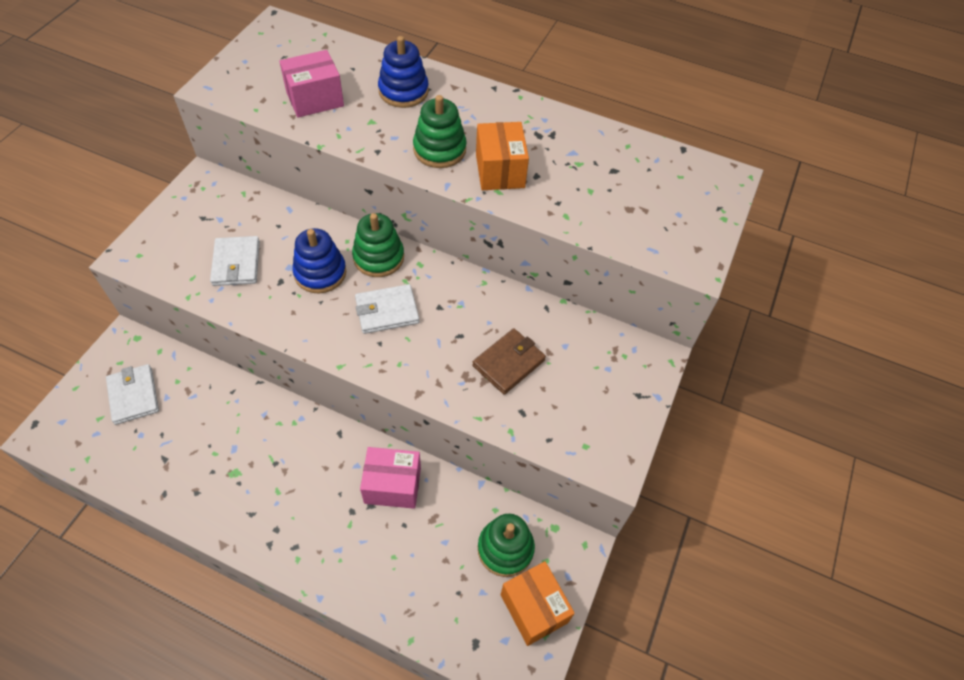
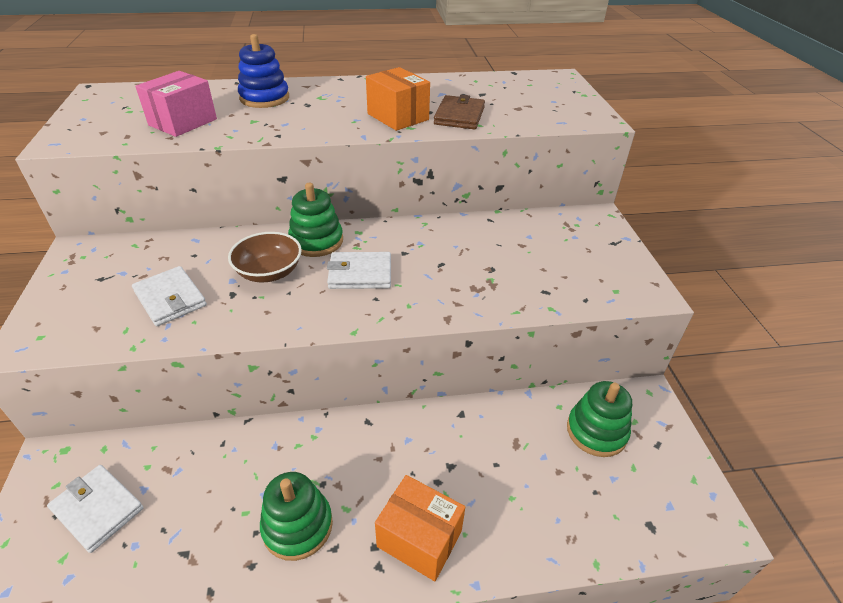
camera: 30 degrees left, 15 degrees down
blue stacking toy [292,228,346,293] -> brown bowl [228,232,302,283]
white wallet [355,284,419,334] -> white wallet turned 45 degrees clockwise [327,252,391,289]
pink box [360,447,421,509] -> none
green stacking toy [413,95,467,168] -> green stacking toy moved to [260,472,333,561]
brown wallet [472,328,546,395] -> brown wallet moved to [434,95,485,129]
orange box [501,561,575,646] -> orange box moved to [375,475,465,581]

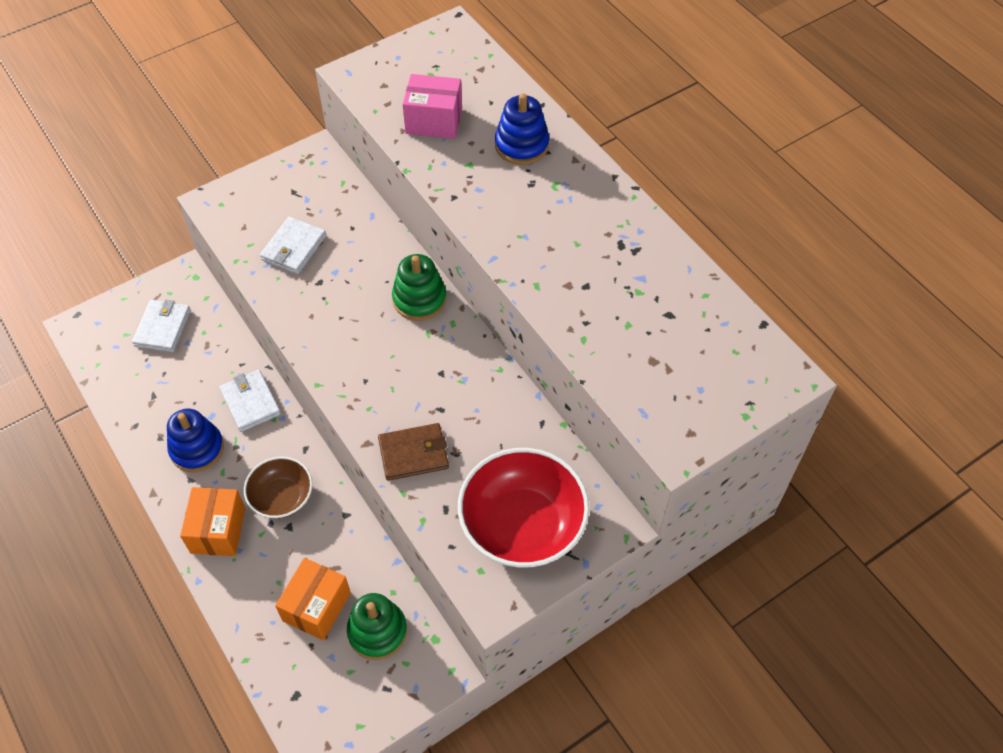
camera: 65 degrees right, 15 degrees up
brown bowl [228,232,302,283] -> brown bowl moved to [244,457,313,519]
green stacking toy [260,472,333,561] -> blue stacking toy [167,409,224,472]
white wallet [327,252,391,289] -> white wallet moved to [219,370,281,432]
orange box [366,67,430,131] -> orange box moved to [275,558,351,640]
brown wallet [434,95,485,129] -> brown wallet moved to [378,423,449,481]
none -> red bowl [458,448,589,568]

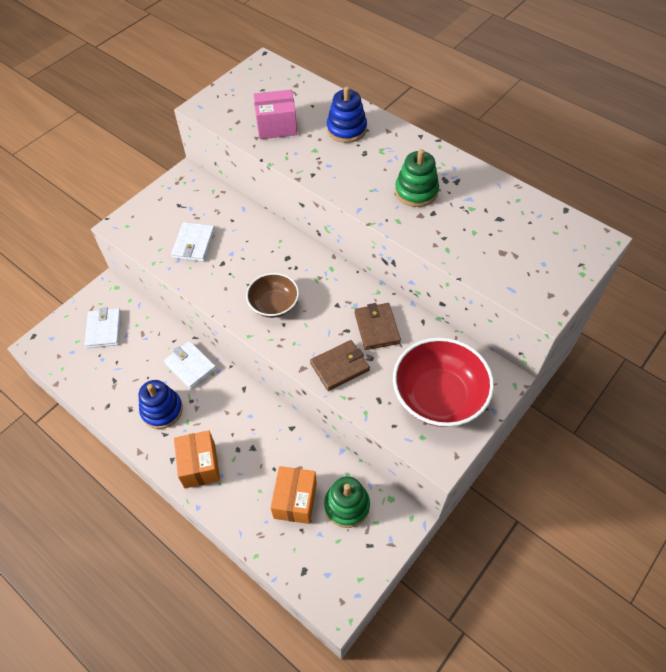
camera: 15 degrees left, 0 degrees up
brown bowl [244,457,313,519] -> brown bowl moved to [246,273,299,318]
green stacking toy [392,254,447,321] -> green stacking toy moved to [395,149,439,207]
none -> brown wallet [355,303,401,350]

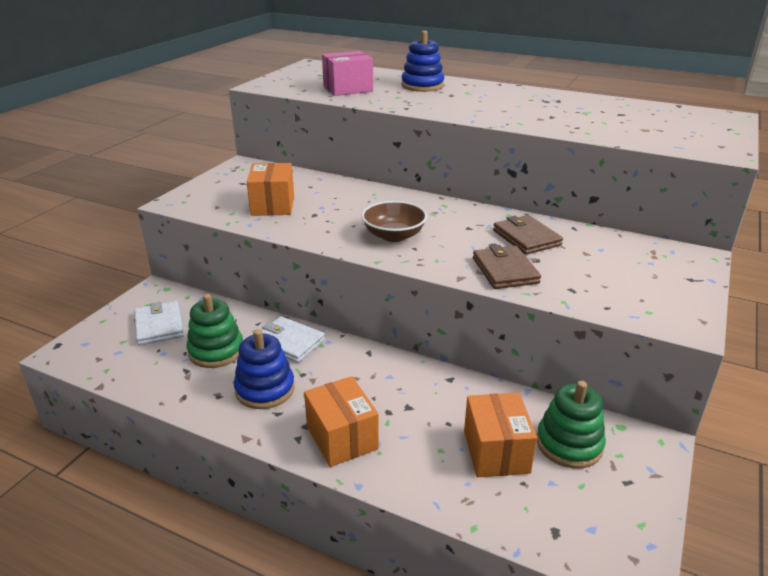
camera: 15 degrees left, 25 degrees down
white wallet [171,222,215,262] -> orange box [247,163,294,216]
brown wallet [310,340,370,391] -> brown wallet turned 60 degrees counterclockwise [473,245,541,289]
red bowl [393,338,494,427] -> none
green stacking toy [395,149,439,207] -> green stacking toy moved to [187,294,243,368]

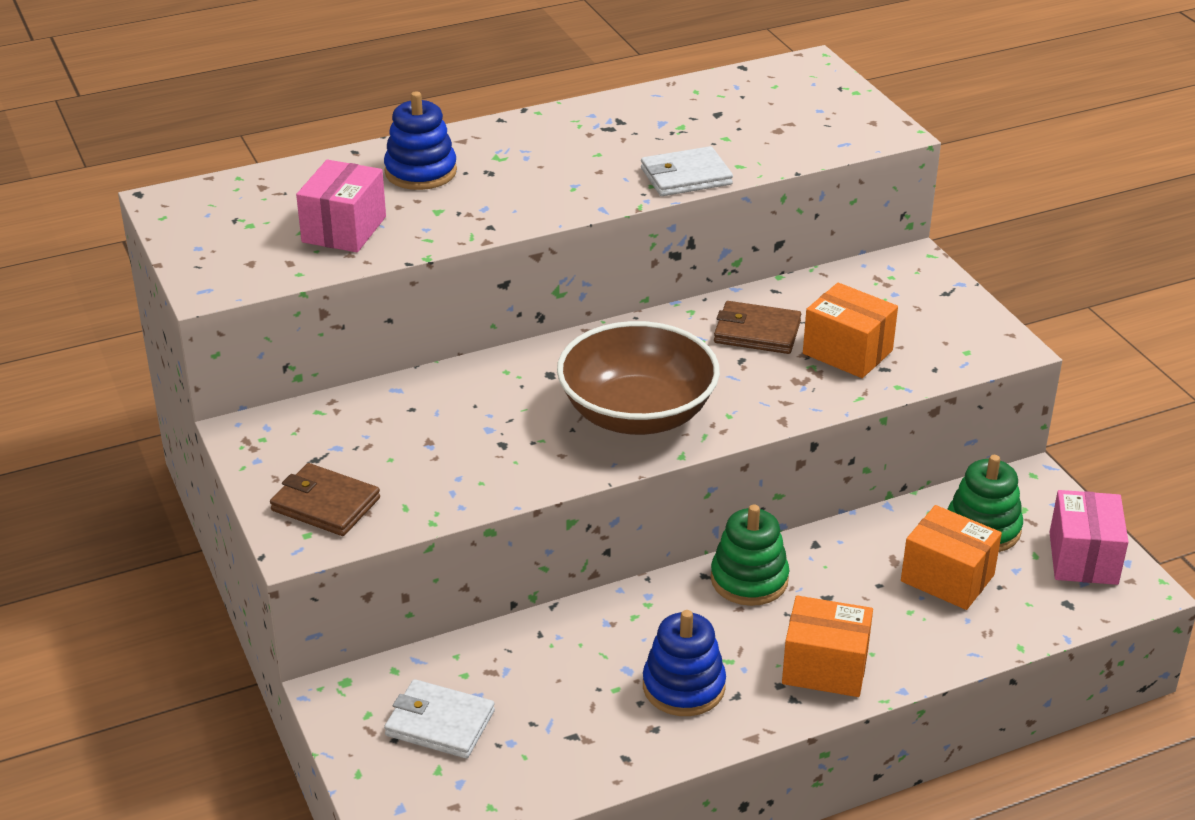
camera: 50 degrees left, 5 degrees up
green stacking toy [187,294,243,368] -> green stacking toy moved to [711,505,789,606]
orange box [247,163,294,216] -> orange box moved to [803,283,898,378]
white wallet [262,316,325,363] -> white wallet moved to [641,146,733,196]
brown bowl [362,201,427,242] -> brown bowl [557,321,720,435], size x1.70
brown wallet [473,245,541,289] -> brown wallet moved to [270,463,380,536]
none -> pink box [1050,490,1128,585]

